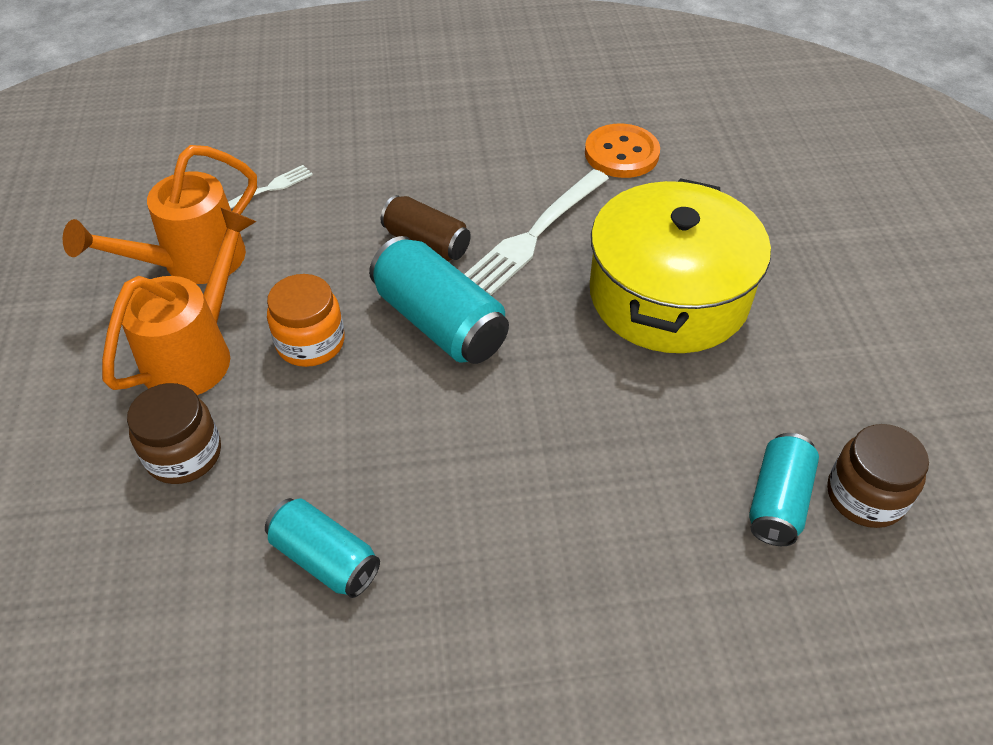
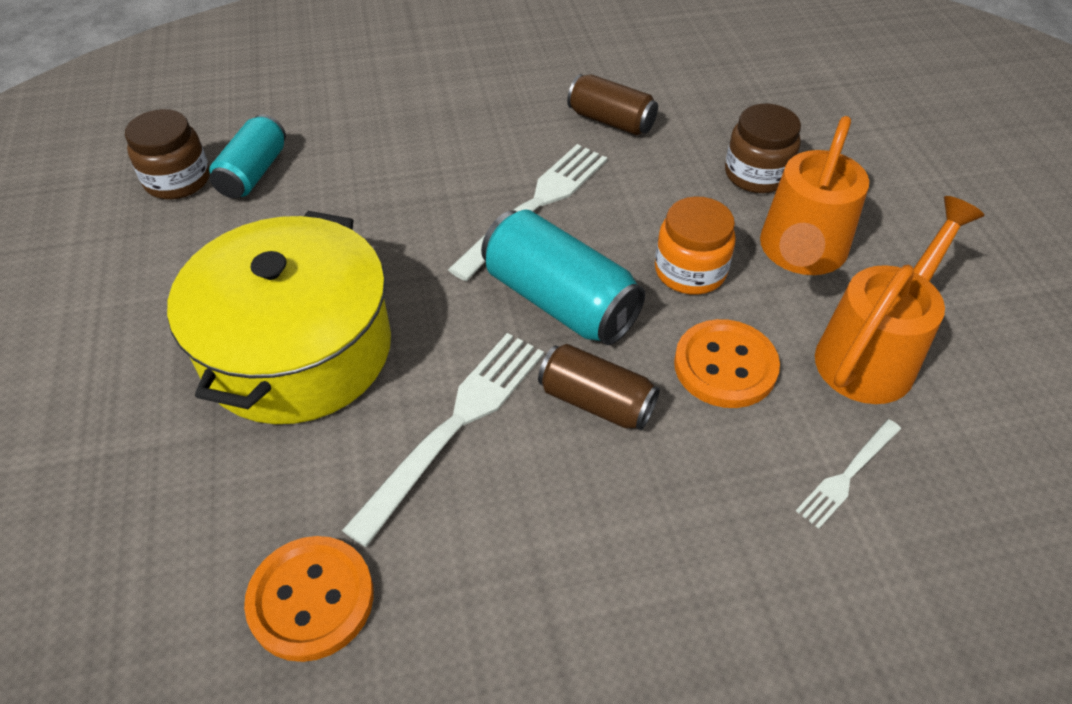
camera: 175 degrees right, 0 degrees up
turquoise can [265,498,380,598] -> brown can [567,74,658,135]
none -> white fork [448,144,607,281]
none -> orange button [674,319,780,408]

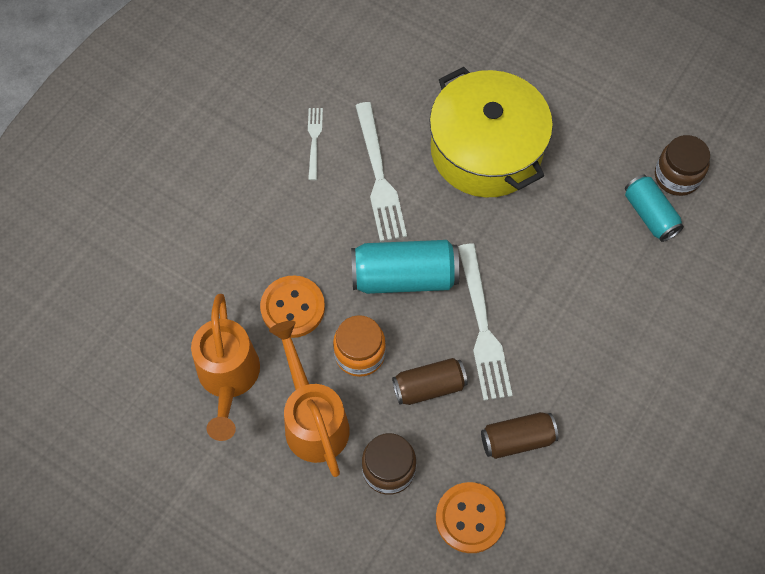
camera: 135 degrees right, 15 degrees up
orange button [244,536,374,662] -> orange button moved to [436,482,506,553]
brown can [538,344,660,430] -> brown can moved to [392,358,468,405]
white fork [796,419,901,529] -> white fork moved to [308,108,323,180]

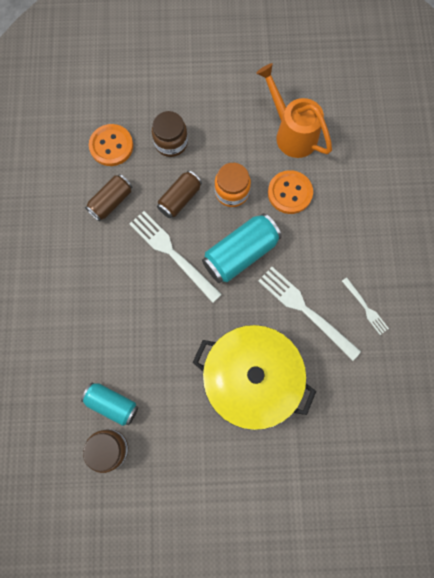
camera: 145 degrees right, 10 degrees up
orange watering can [269,321,350,477] -> none

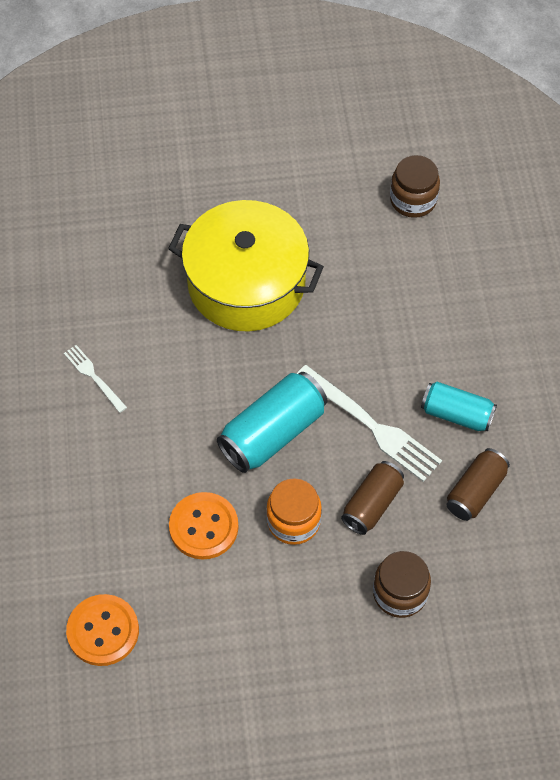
camera: 175 degrees right, 15 degrees down
turquoise can [81,382,138,426] -> turquoise can moved to [421,382,497,432]
orange button [89,124,133,166] -> orange button moved to [66,594,139,666]
orange watering can [256,63,332,158] -> none
white fork [258,267,361,361] -> none

